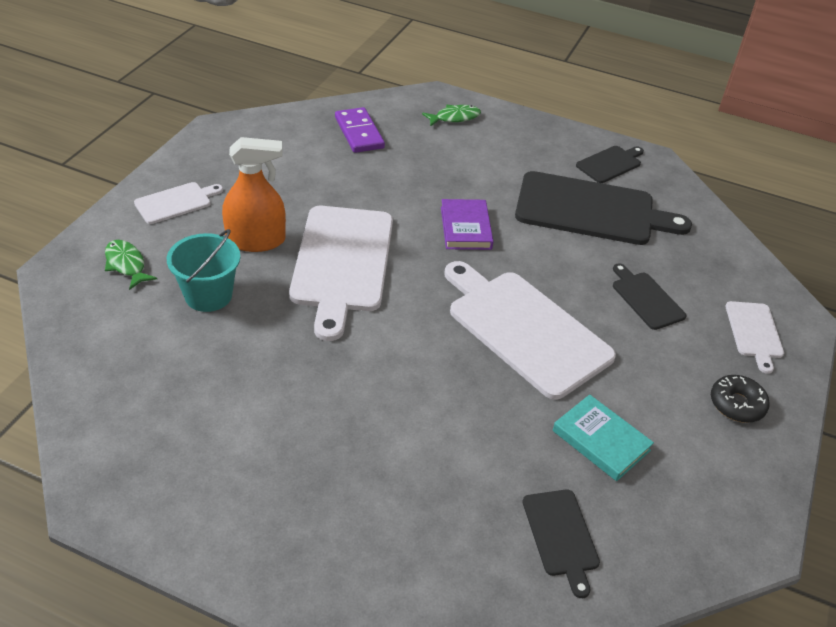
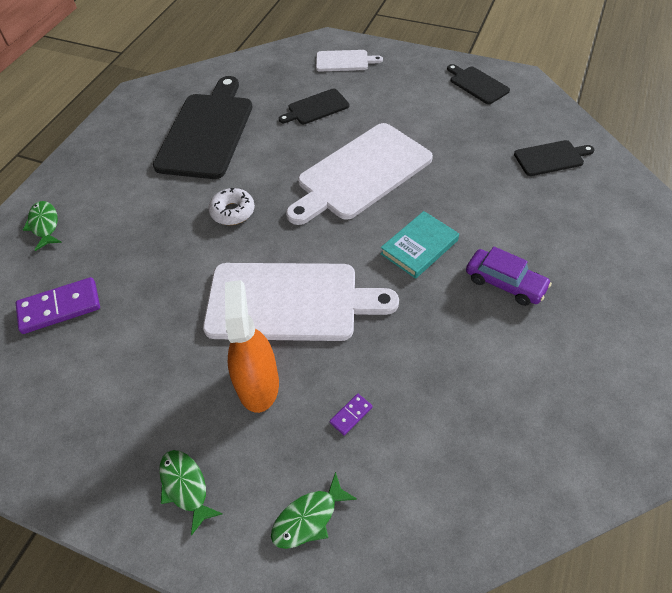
camera: 85 degrees left, 10 degrees up
white cutting board [134,182,223,224] -> green fish [159,450,223,536]
turquoise bucket [167,229,240,312] -> purple domino [330,394,372,436]
purple book [441,199,494,250] -> white donut [208,188,255,225]
turquoise book [553,395,654,481] -> turquoise book moved to [381,211,459,279]
black cutting board [576,146,644,183] -> black cutting board moved to [447,64,510,104]
black donut [711,375,769,423] -> none
none -> purple car [466,246,552,306]

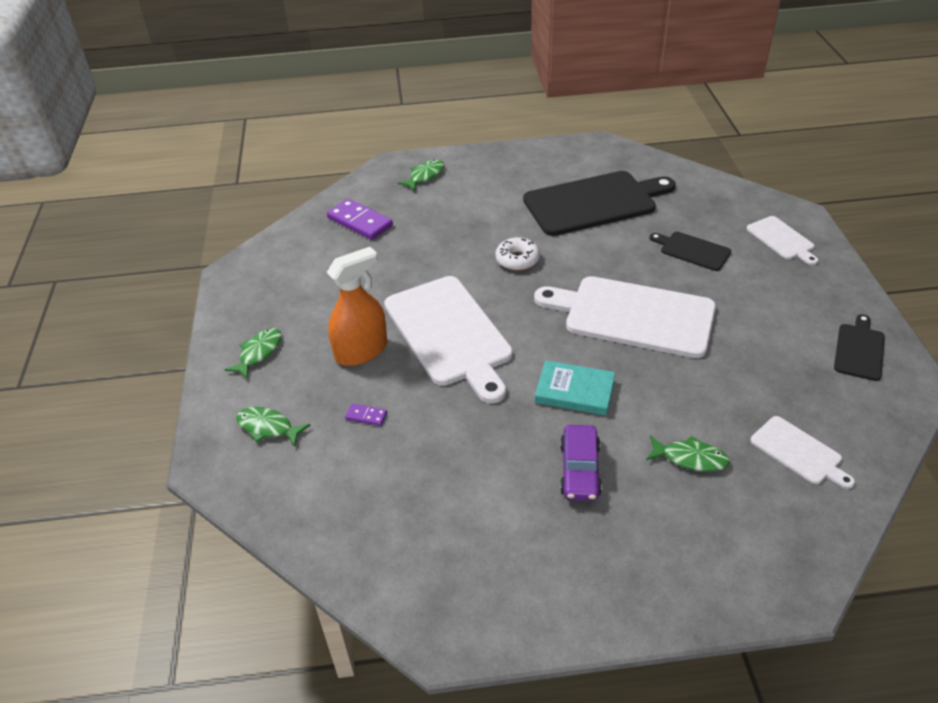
camera: 60 degrees right, 10 degrees down
black cutting board [514,140,595,176] -> white cutting board [750,416,855,489]
none -> green fish [646,436,730,472]

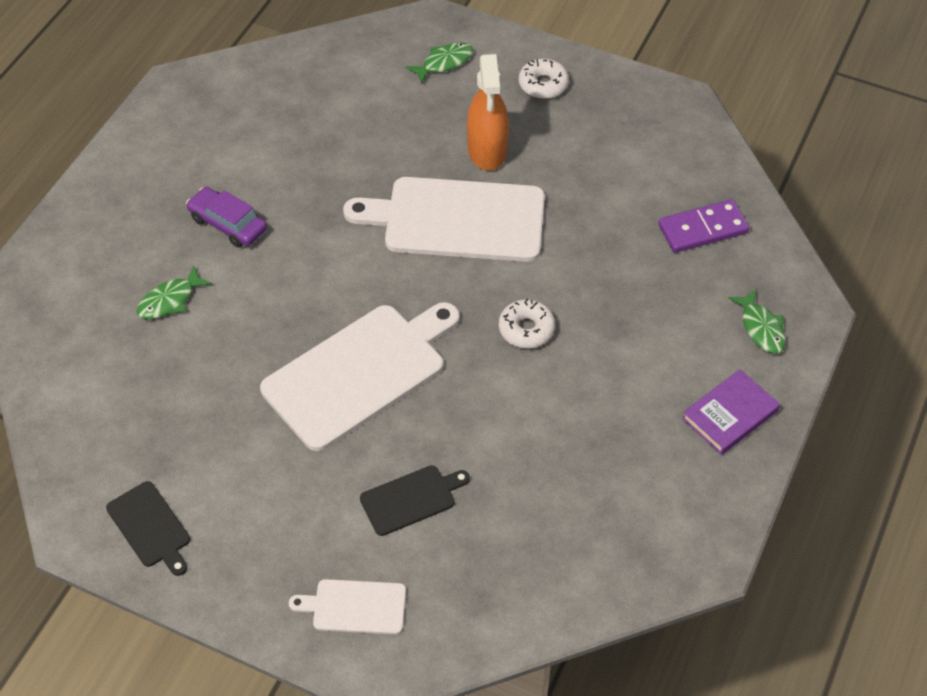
camera: 120 degrees right, 10 degrees up
green fish [225,328,282,379] -> white donut [519,59,569,99]
purple domino [345,403,387,426] -> none
black cutting board [523,171,676,236] -> none
turquoise book [535,360,615,416] -> none
white cutting board [750,416,855,489] -> none
none -> purple book [682,369,780,455]

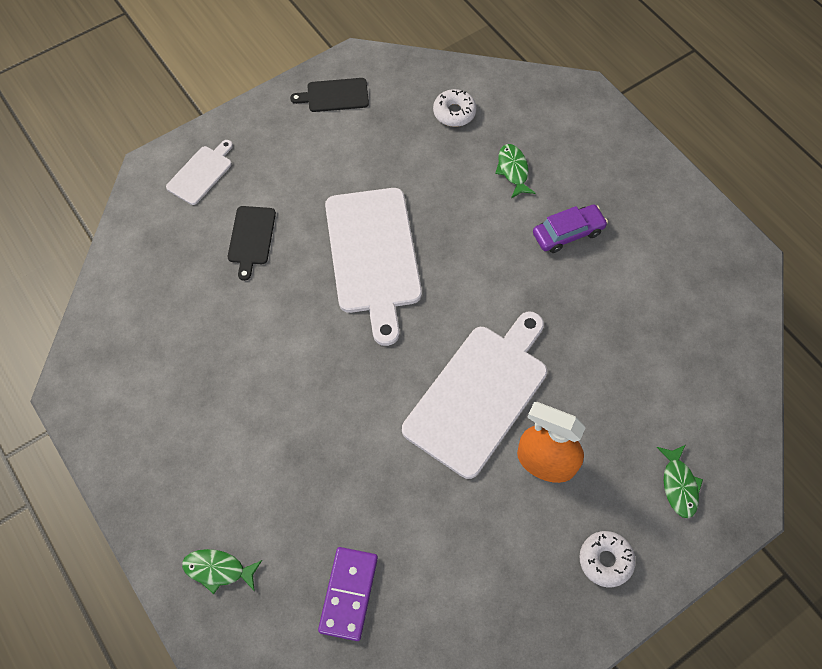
camera: 120 degrees right, 10 degrees up
white donut [499,299,555,348] -> white donut moved to [433,89,477,127]
purple book [682,369,780,455] -> none

